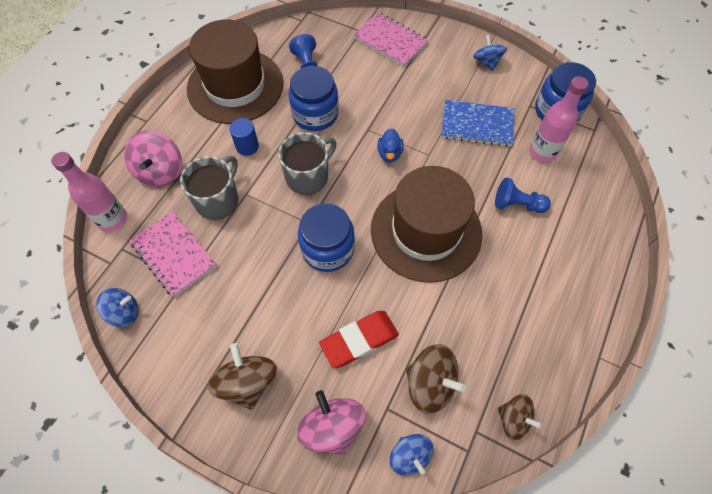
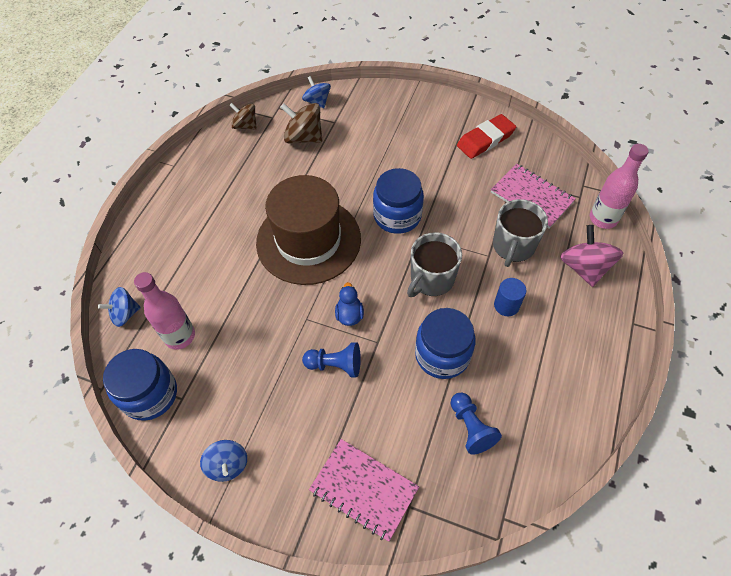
camera: 175 degrees right, 5 degrees down
blue spinning top [96,288,138,327] -> blue spinning top moved to [98,287,141,327]
brown hat [187,20,283,124] -> none
brown spinning top [208,343,277,410] -> none
pink spinning top [297,390,366,456] -> none
red eraser [319,311,399,368] -> red eraser moved to [457,114,516,159]
blue notebook [441,100,514,147] -> none
blue pawn [495,177,551,213] -> blue pawn moved to [302,343,361,377]

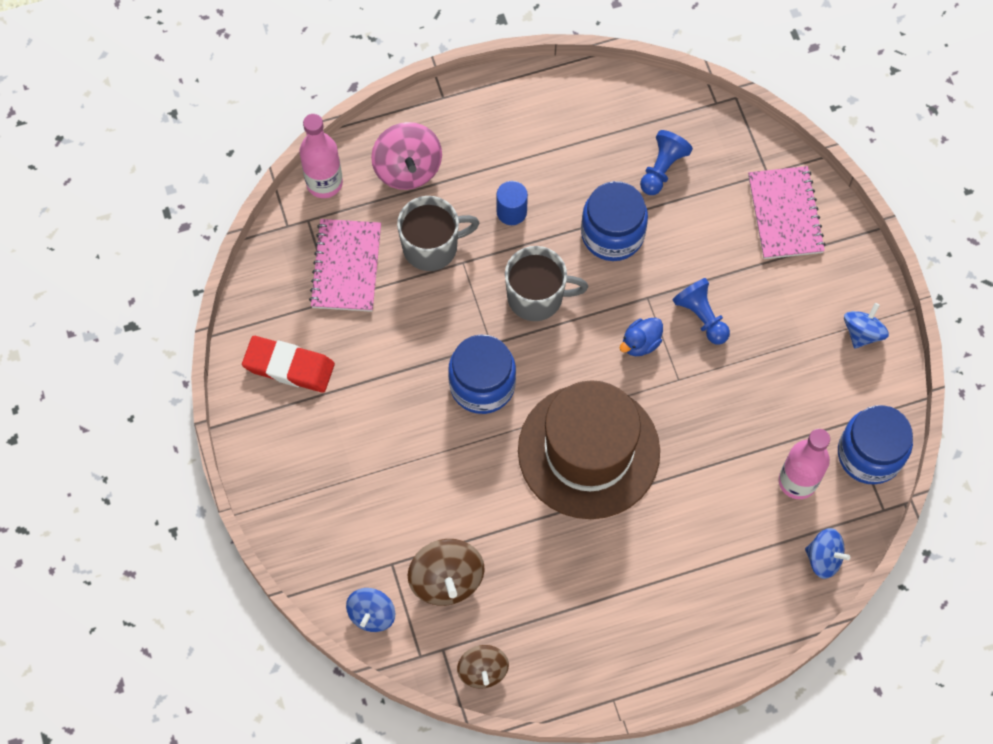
camera: 130 degrees left, 10 degrees up
pink spinning top [560,225,624,287] -> pink spinning top turned 60 degrees counterclockwise [371,122,442,190]

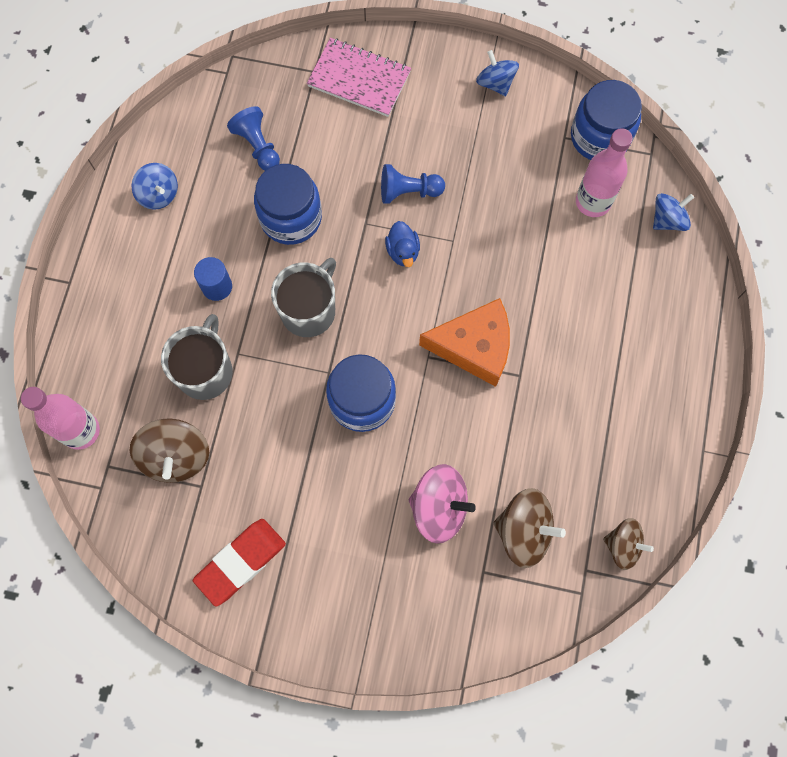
camera: 60 degrees left, 5 degrees up
pink notebook [309,219,381,312] -> brown spinning top [129,418,209,483]
blue spinning top [346,588,395,632] -> blue spinning top moved to [132,163,178,210]
pink spinning top [371,122,442,190] -> pink spinning top moved to [409,464,476,544]
brown hat [518,380,660,519] -> orange cheese [419,298,510,387]

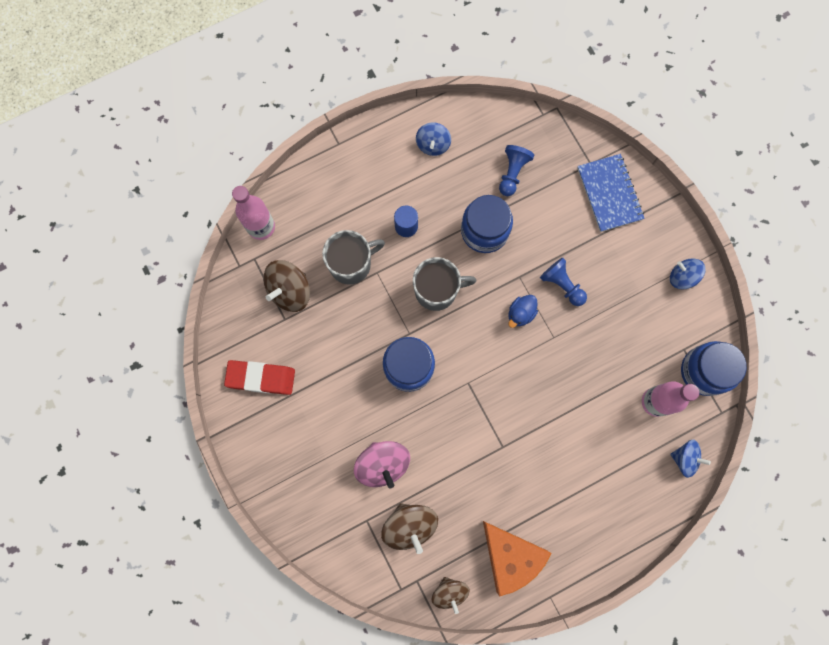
camera: 50 degrees right, 5 degrees up
pink notebook [307,38,411,117] -> blue notebook [577,154,645,232]
orange cheese [419,298,510,387] -> orange cheese moved to [483,521,551,597]
blue spinning top [476,50,519,96] -> blue spinning top turned 75 degrees counterclockwise [670,258,705,289]

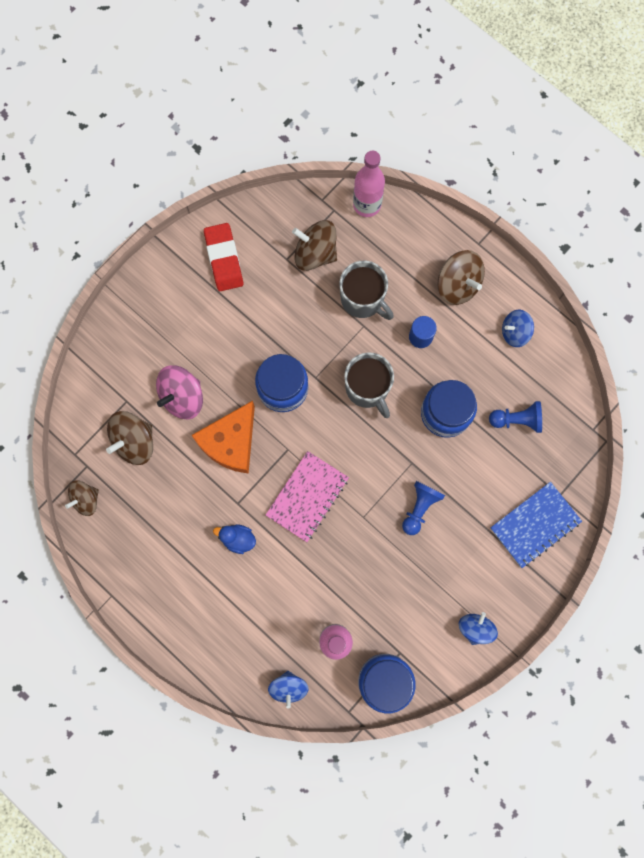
camera: 70 degrees right, 0 degrees up
orange cheese [483,521,551,597] -> orange cheese moved to [191,401,255,474]
blue duck [509,295,538,328] -> blue duck moved to [213,524,256,554]
none -> pink notebook [266,451,349,542]
none -> brown spinning top [437,250,485,305]

